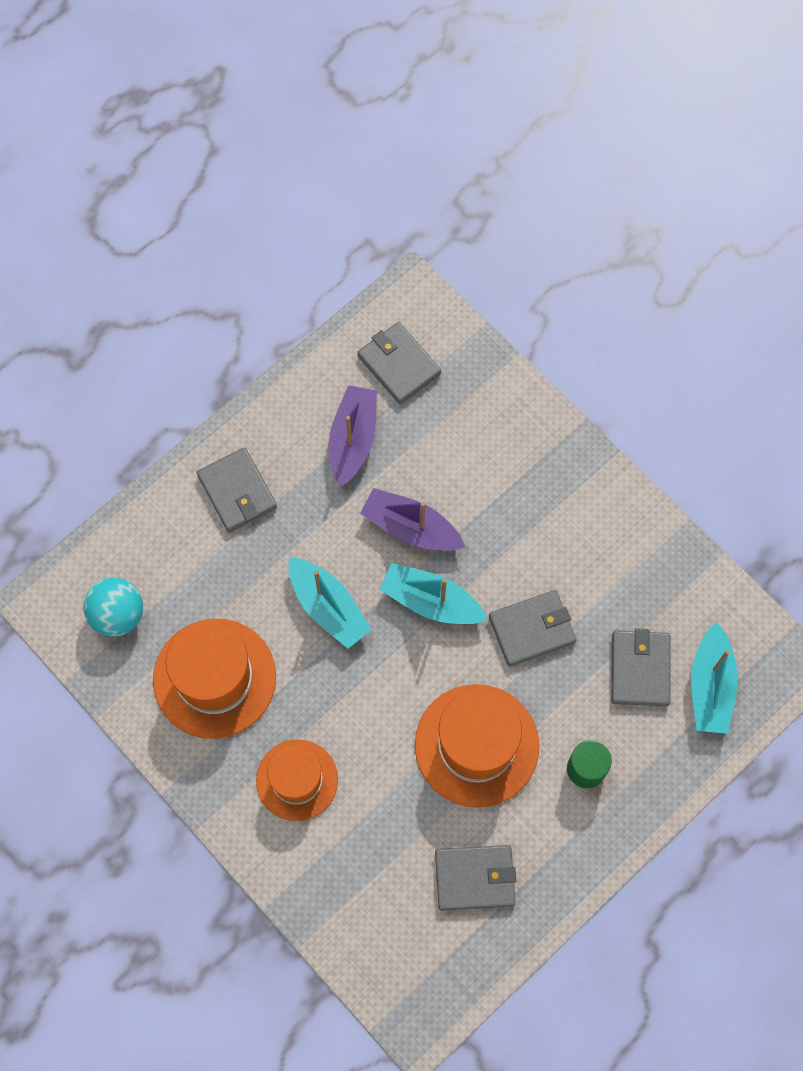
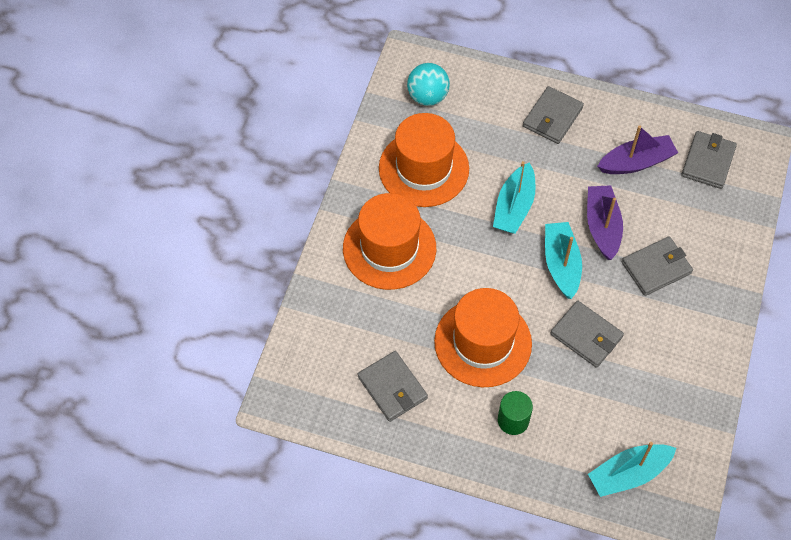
camera: 60 degrees right, 10 degrees down
orange hat [256,739,338,821] -> orange hat [343,193,436,290], size x1.53
grey wallet [611,629,670,706] -> grey wallet moved to [622,236,693,296]

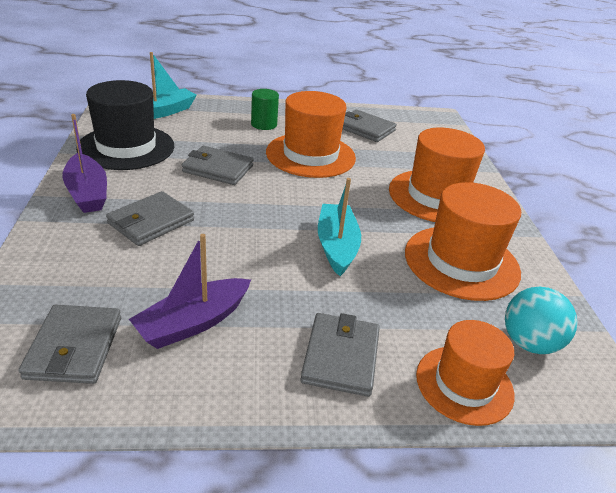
camera: 155 degrees right, 25 degrees down
turquoise boat [545,222,582,299] -> none
purple boat [587,185,623,260] -> purple boat moved to [62,114,107,213]
none -> black hat [76,80,174,170]
none -> orange hat [416,320,515,426]

